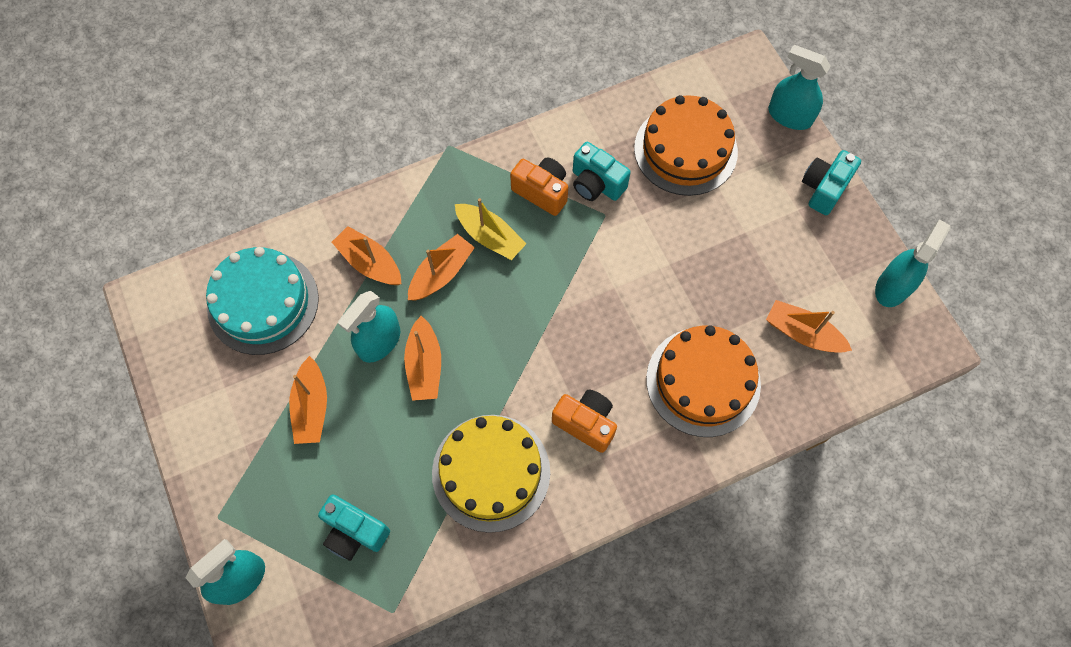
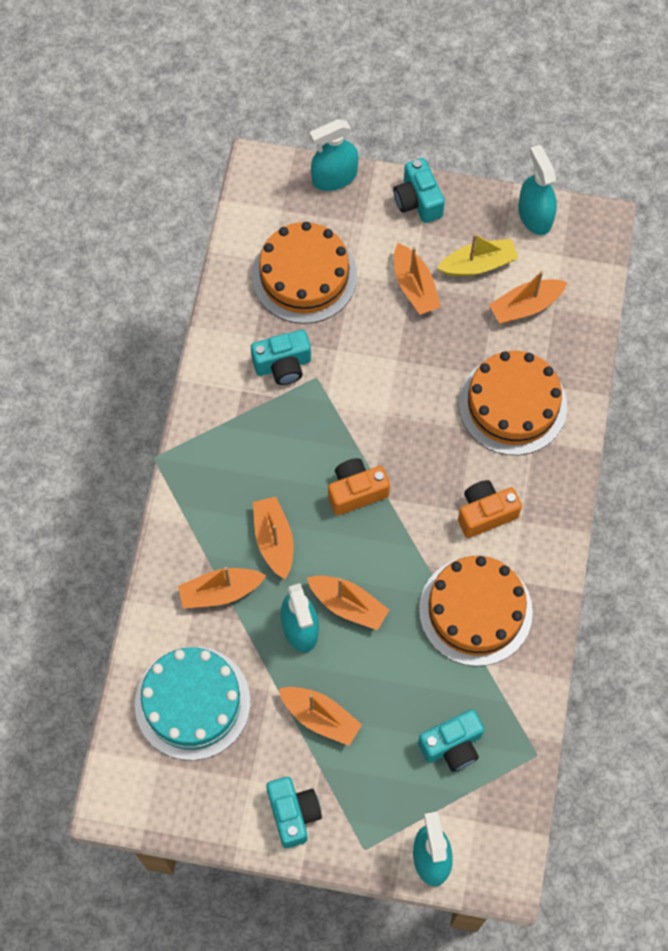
camera: 55 degrees left, 0 degrees up
yellow cake [432,415,550,533] -> orange cake [419,556,533,666]
yellow boat [455,198,526,260] -> yellow boat moved to [437,234,519,276]
orange camera [510,158,568,216] -> orange camera moved to [328,458,390,515]
none -> turquoise camera [266,777,322,848]
none -> orange boat [394,243,441,315]

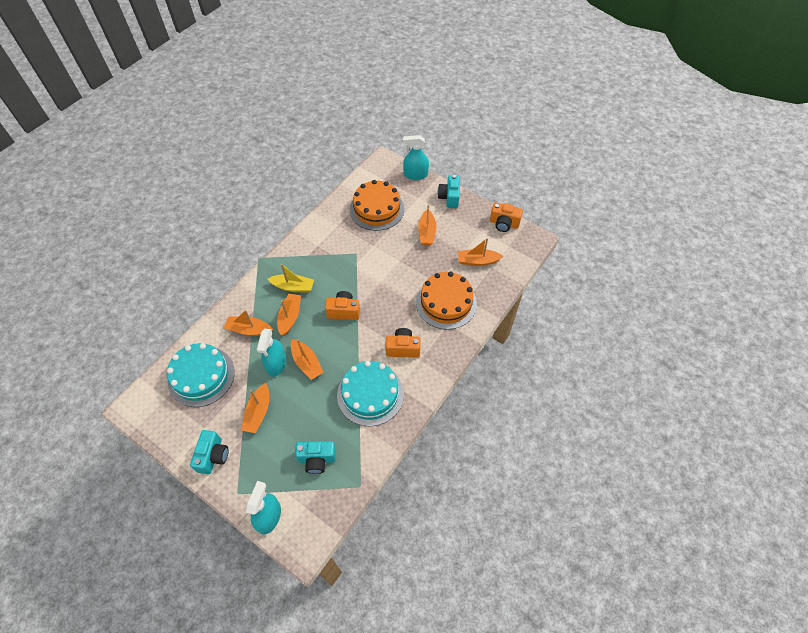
camera: 25 degrees right, 10 degrees down
turquoise camera [251,330,311,385] -> none
orange boat [279,687,362,746] -> orange boat turned 45 degrees clockwise [241,383,269,433]
orange cake [419,556,533,666] -> turquoise cake [337,361,404,426]
yellow boat [437,234,519,276] -> yellow boat moved to [268,264,314,293]
turquoise spray bottle [518,145,557,235] -> orange camera [490,203,523,232]

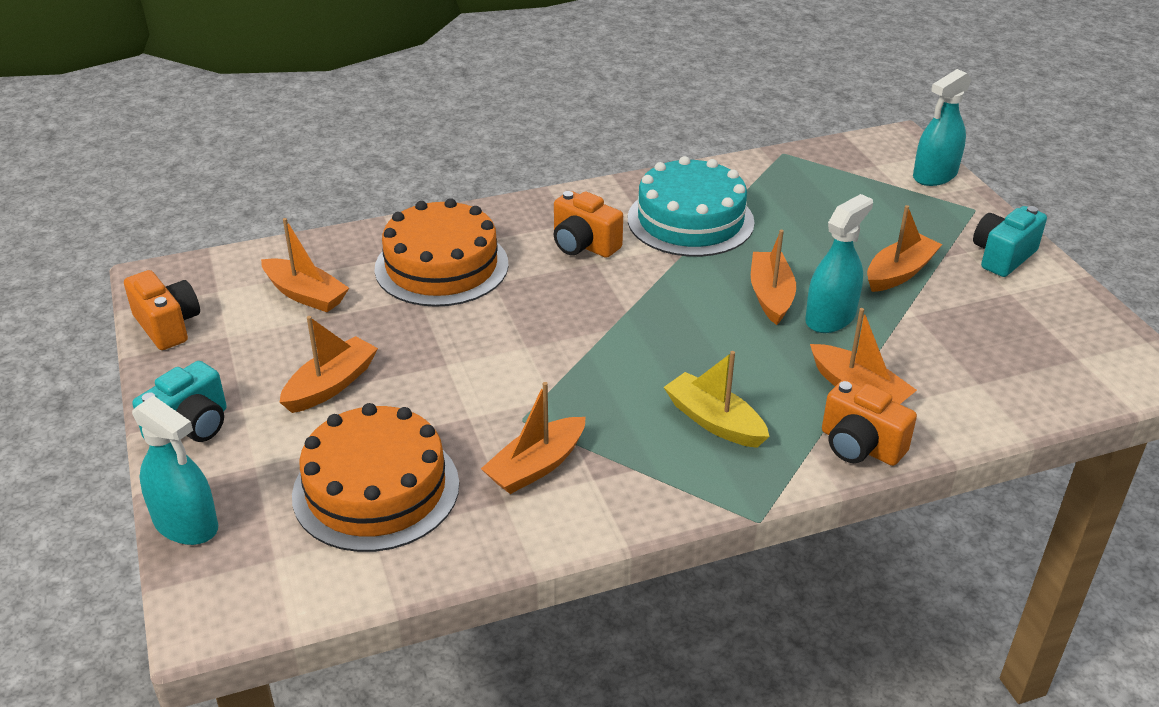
camera: 145 degrees left, 20 degrees down
turquoise cake [167,343,235,407] -> none
orange boat [277,294,301,336] -> orange boat moved to [481,382,586,494]
turquoise camera [295,441,336,474] -> none
orange camera [325,291,360,320] -> orange camera moved to [822,379,917,466]

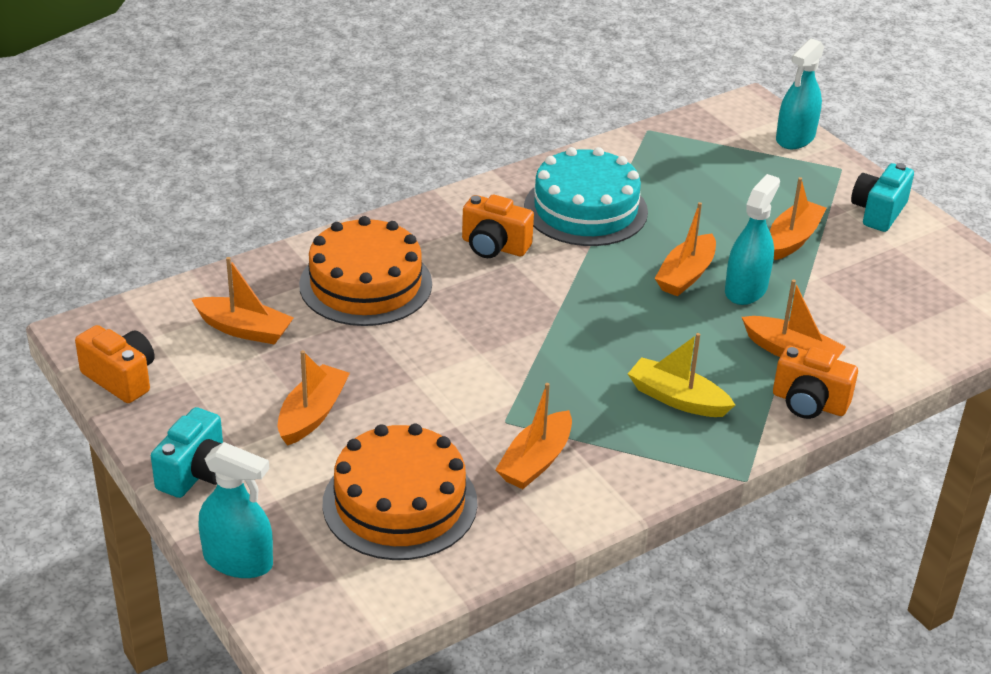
camera: 15 degrees left, 0 degrees up
orange boat [751,230,796,325] -> orange boat turned 135 degrees counterclockwise [654,202,716,296]

